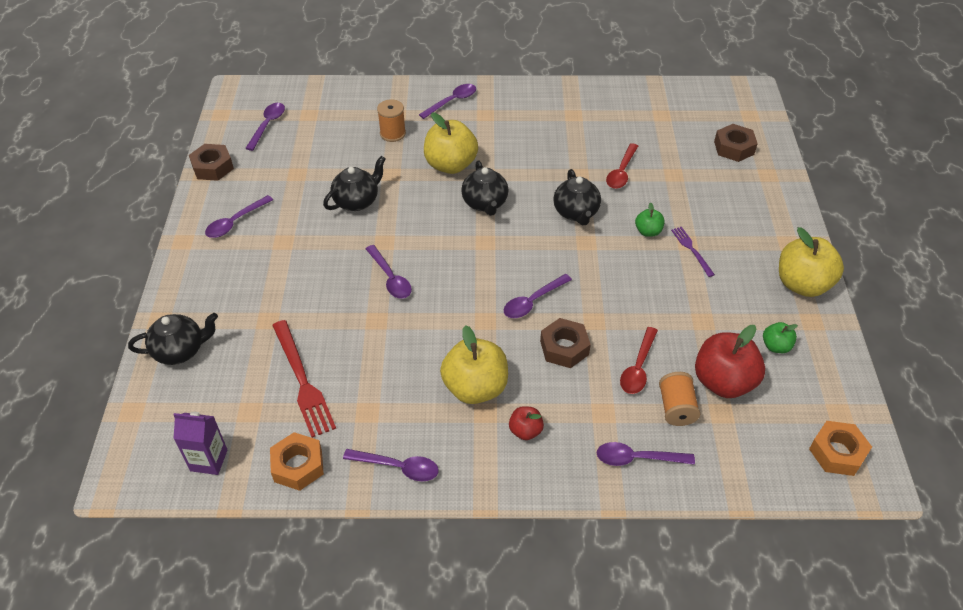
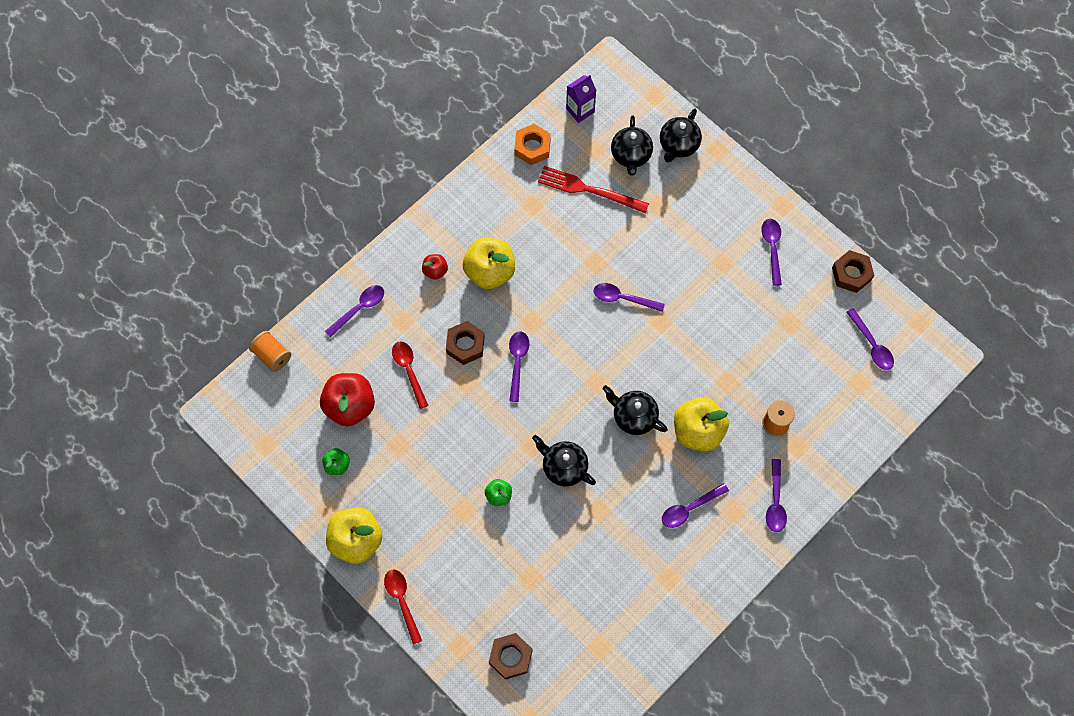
camera: 135 degrees right, 20 degrees up
black teapot [323,156,386,211] -> black teapot moved to [611,115,653,176]
purple spoon [343,449,439,481] -> purple spoon moved to [662,483,729,528]
red spoon [606,143,638,189] -> red spoon moved to [384,569,422,645]
orange spool [659,372,700,426] -> orange spool moved to [249,331,291,372]
purple fork [671,227,715,277] -> none
orange nut [809,421,872,476] -> none

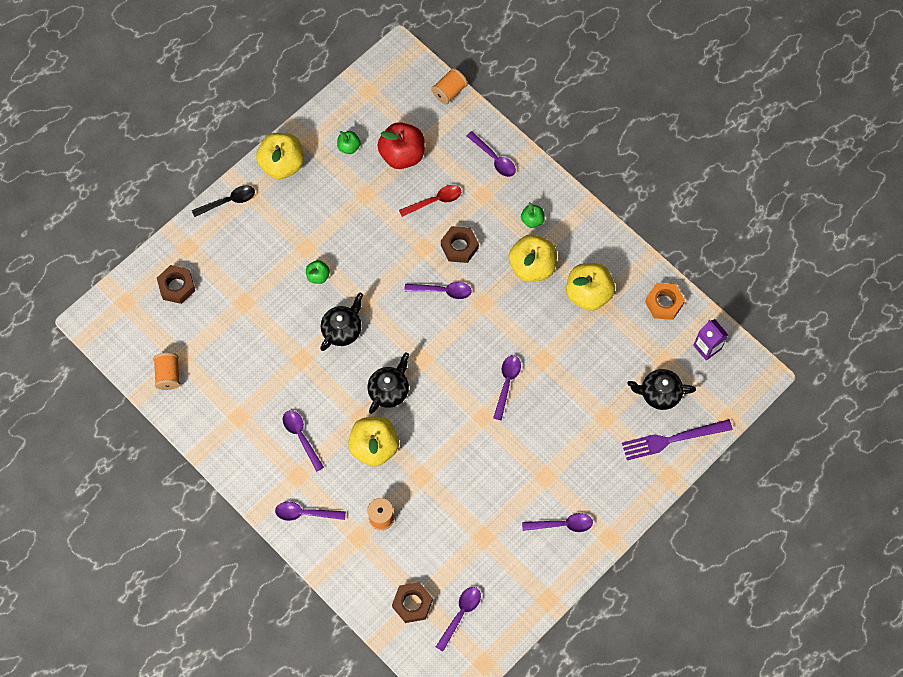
camera: 90 degrees right, 0 degrees up
red spoon [384,569,422,645] -> black spoon [192,185,255,217]
red apple [422,254,448,280] -> green apple [521,202,545,228]
red fork [538,166,649,213] -> none
black teapot [660,109,702,163] -> purple fork [622,419,733,460]
brown nut [832,250,874,293] -> brown nut moved to [392,582,433,623]
purple spoon [846,308,894,370] -> purple spoon turned 150 degrees clockwise [436,587,481,652]
none -> orange spool [153,353,180,390]
none -> yellow apple [566,263,615,311]

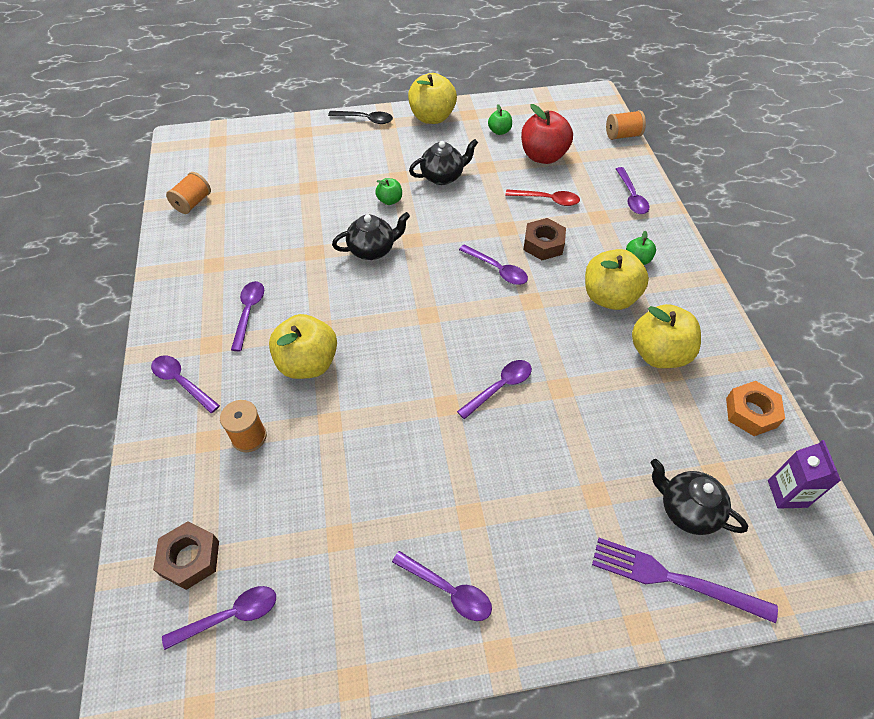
camera: 35 degrees right, 15 degrees down
brown nut [157,265,195,304] -> none
black teapot [368,353,409,414] -> black teapot moved to [409,139,478,185]

